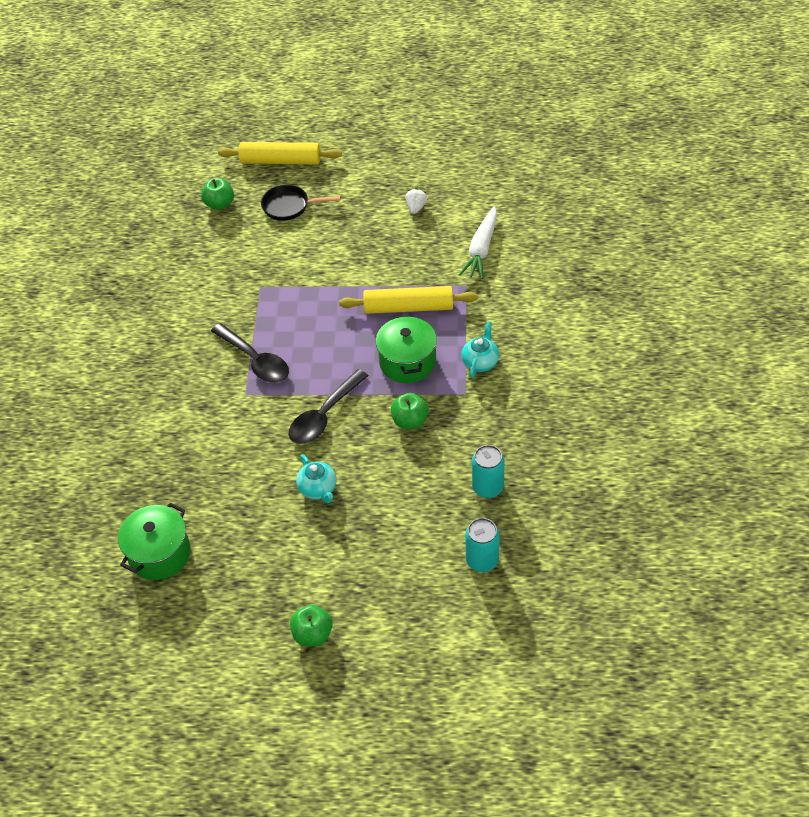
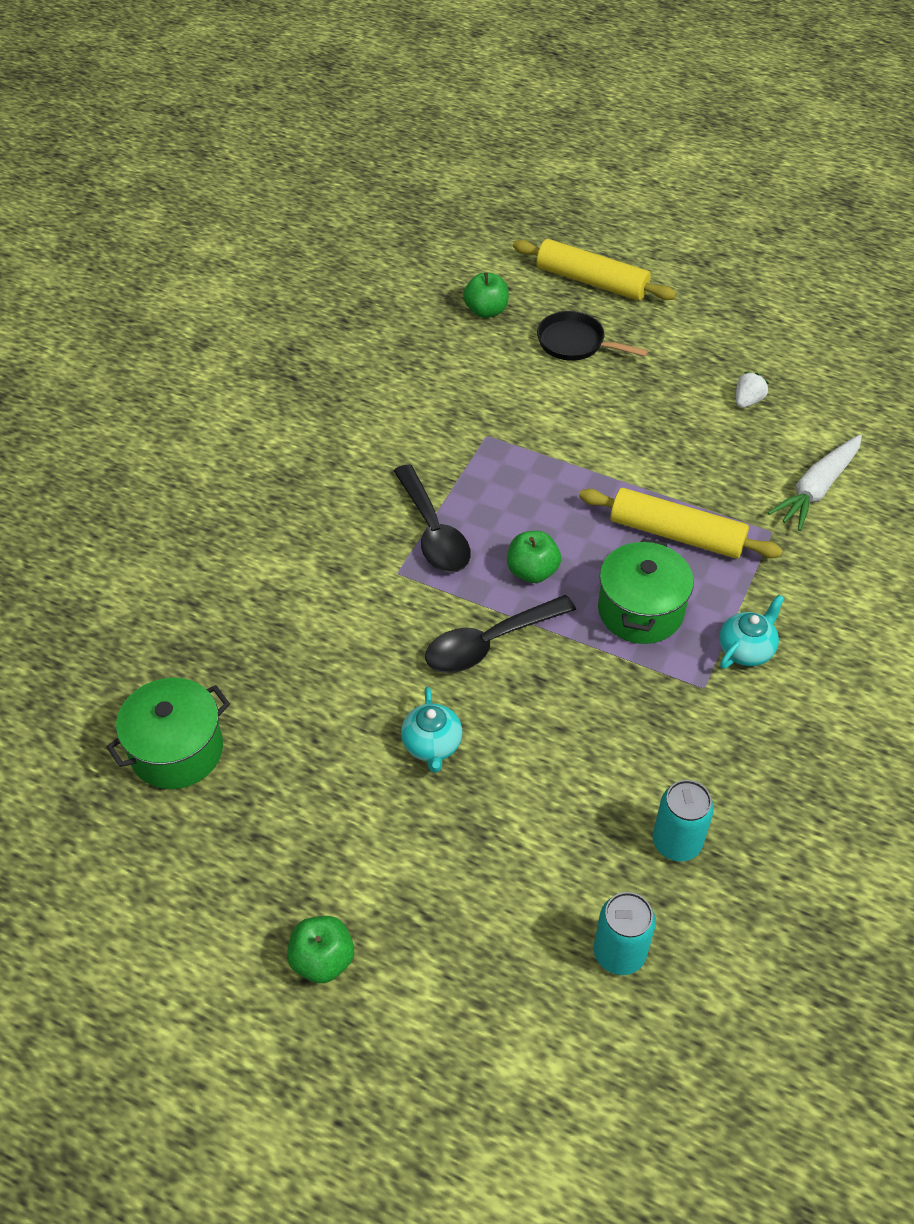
camera: 20 degrees right, 0 degrees up
green apple [391,393,429,429] -> green apple moved to [507,531,561,583]

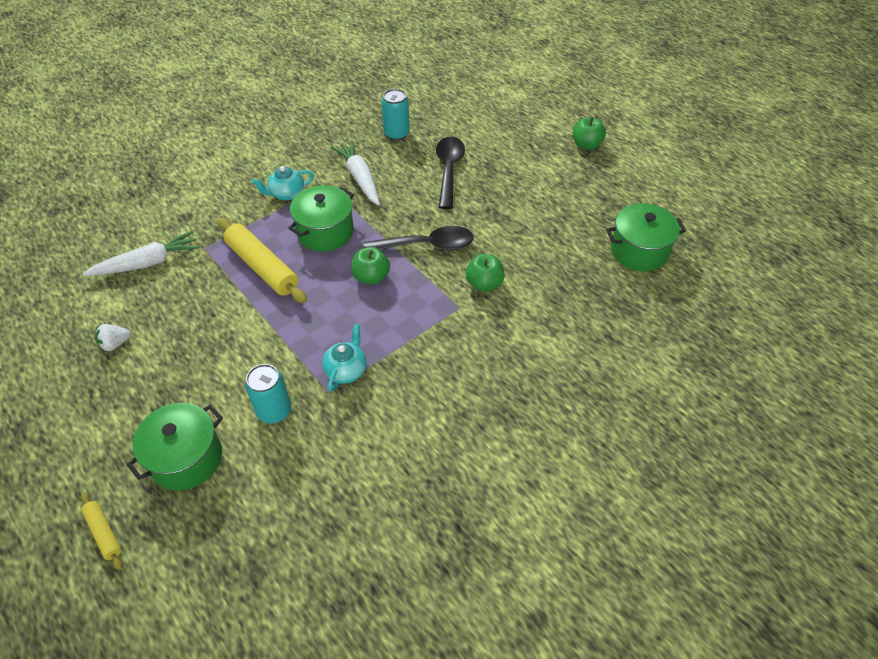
camera: 155 degrees left, 0 degrees up
black spoon [393,464,471,573] -> black spoon moved to [436,137,465,209]
turquoise teapot [401,687,462,773] -> turquoise teapot moved to [322,324,367,392]
green apple [463,272,509,318] -> green apple moved to [466,254,505,292]
yellow rolling pin [513,239,676,301] -> yellow rolling pin [81,492,122,570], size x0.51
black pan [537,311,648,361] -> green pot [127,403,223,490]
turquoise can [594,892,656,975] -> turquoise can moved to [245,364,291,424]
none -> white carrot [331,140,380,206]

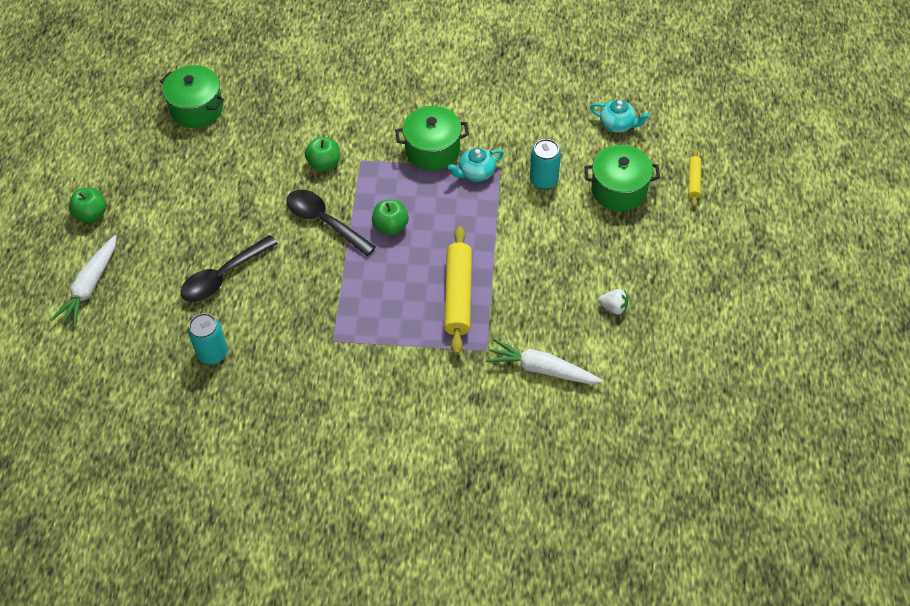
camera: 135 degrees left, 5 degrees up
turquoise teapot [252,166,314,201] -> turquoise teapot moved to [590,100,650,133]
green pot [288,185,354,252] -> green pot moved to [395,106,469,171]
white carrot [331,140,380,206] -> white carrot moved to [51,235,117,328]

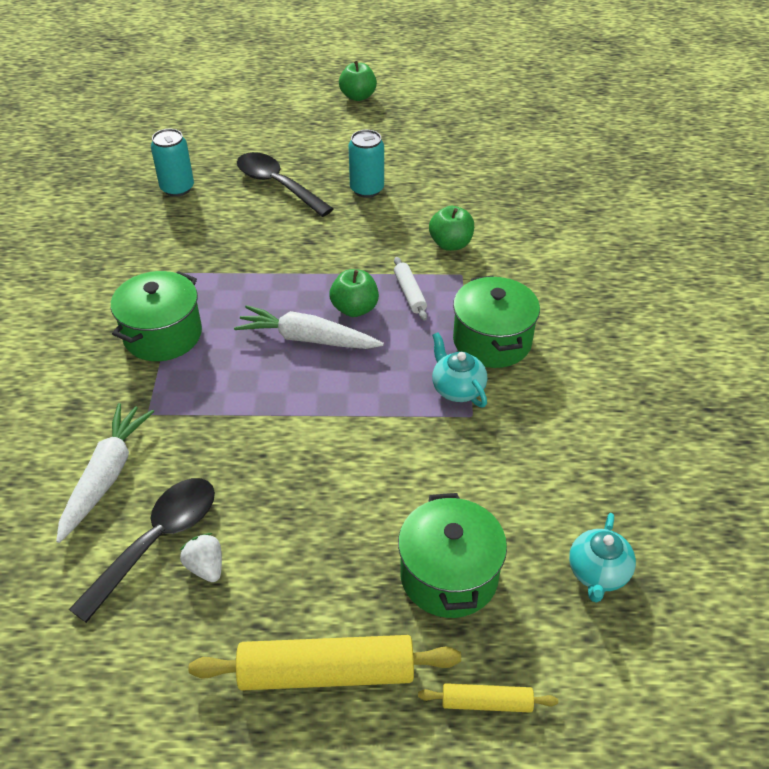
camera: 85 degrees right, 10 degrees down
white carrot [51,235,117,328] -> white carrot moved to [234,305,384,349]
green pot [160,65,224,128] -> green pot moved to [111,271,202,361]
black spoon [286,190,376,256] -> black spoon moved to [69,478,215,623]
yellow rolling pin [444,226,472,355] -> yellow rolling pin moved to [189,635,461,690]
turquoise can [530,139,561,190] -> turquoise can moved to [348,130,384,198]
white strawberry [598,289,628,315] -> white strawberry turned 135 degrees clockwise [180,533,222,582]
none -> white rolling pin [394,257,427,321]

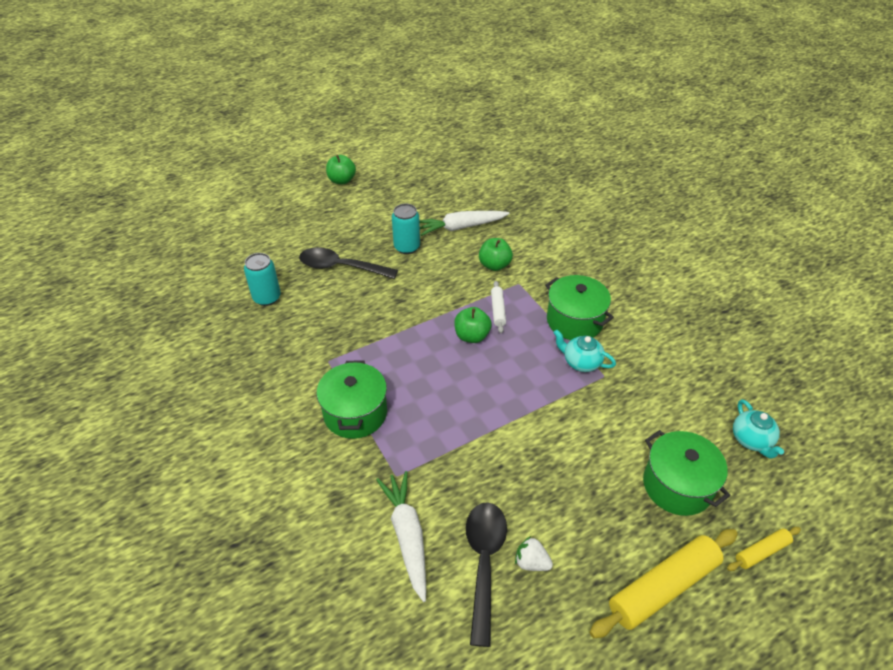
camera: 30 degrees left, 0 degrees up
white carrot [234,305,384,349] -> white carrot moved to [419,211,510,236]
white rolling pin [394,257,427,321] -> white rolling pin turned 45 degrees clockwise [491,281,506,333]

